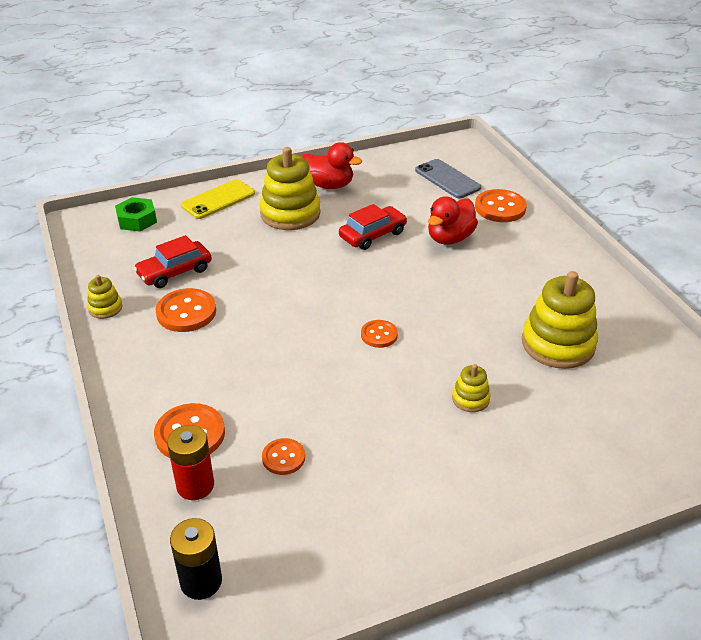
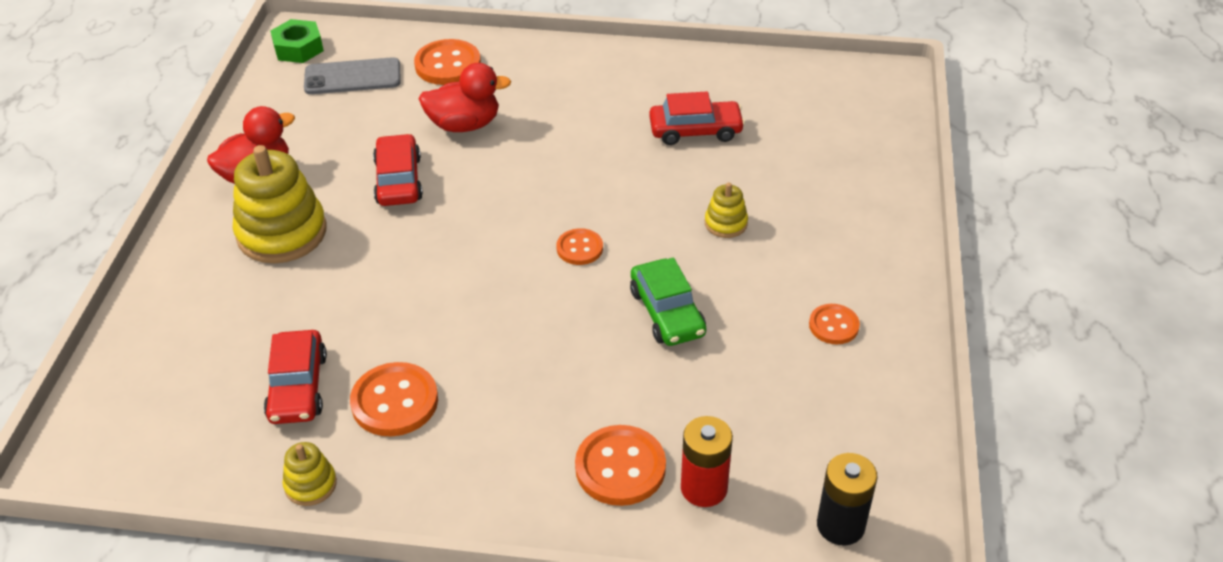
camera: 60 degrees left, 5 degrees up
green nut [115,197,157,232] -> green nut moved to [270,19,324,63]
yellow phone [181,179,255,219] -> none
orange button [262,438,305,475] -> orange button moved to [809,304,860,344]
red duck [428,196,478,245] -> red duck turned 75 degrees counterclockwise [419,63,511,132]
yellow stacking toy [522,271,598,369] -> red car [649,92,745,145]
none -> green car [630,258,706,346]

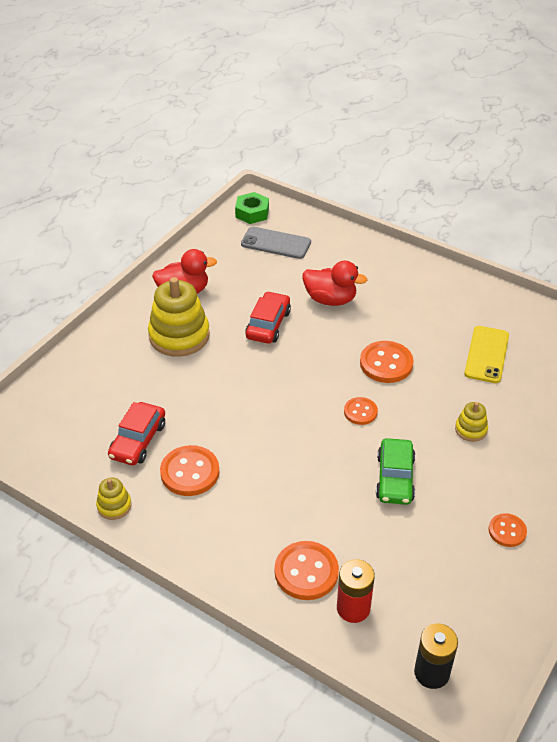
camera: 25 degrees right, 0 degrees up
orange button [414,39,481,85] -> orange button moved to [360,341,414,383]
red car [649,92,745,145] -> yellow phone [464,326,509,383]

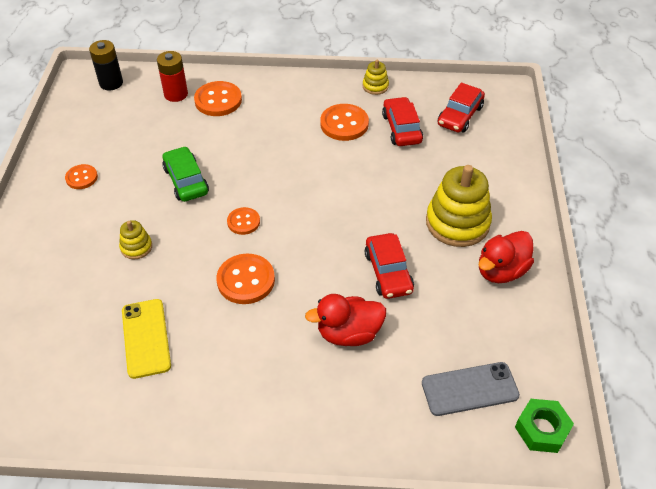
camera: 150 degrees right, 5 degrees up
none -> red car [438,83,485,133]

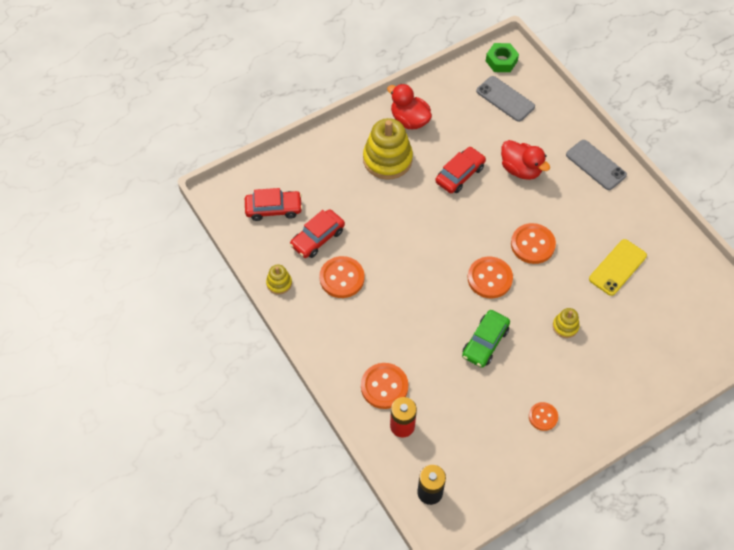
camera: 125 degrees left, 10 degrees up
orange button [227,207,260,235] -> orange button [468,257,513,298], size x1.65
red duck [479,231,534,283] -> red duck turned 150 degrees counterclockwise [387,84,432,129]
none -> grey phone [566,140,627,190]

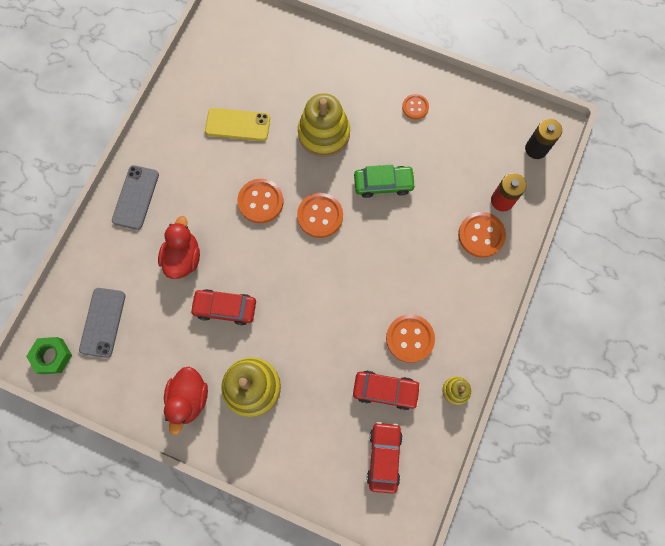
camera: 125 degrees left, 15 degrees up
red car [245,188,303,221] -> red car turned 45 degrees clockwise [367,422,403,494]
yellow stacking toy [553,308,580,338] -> yellow stacking toy [298,93,350,157], size x2.07

